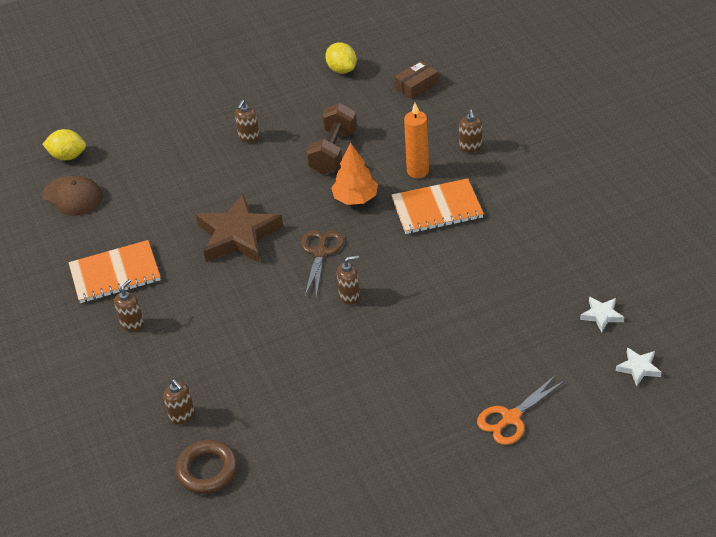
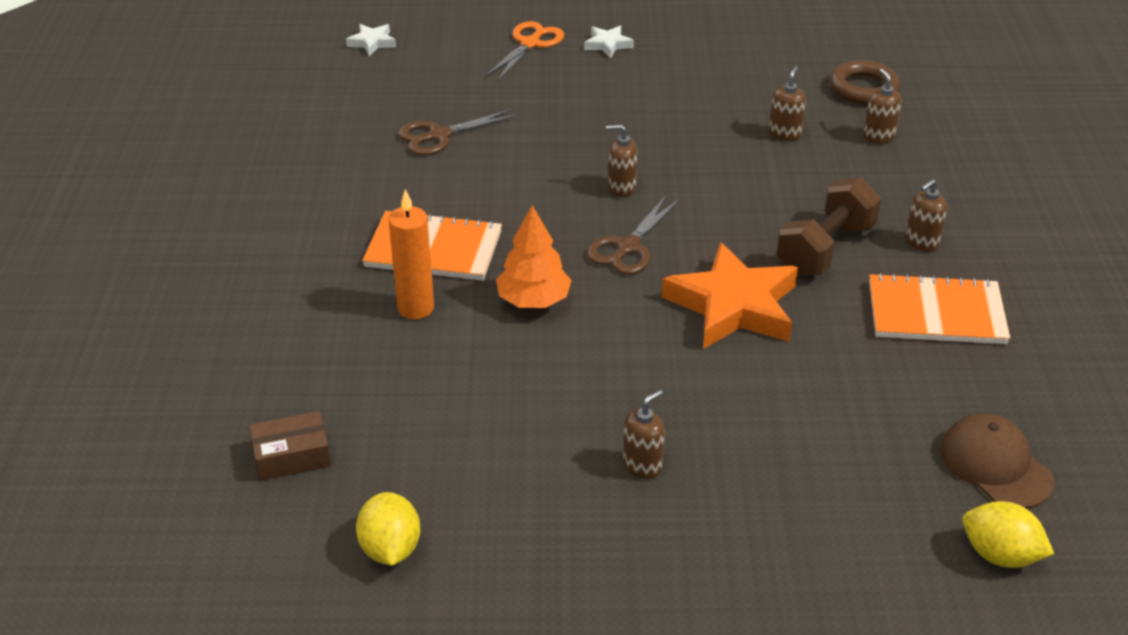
camera: 160 degrees left, 5 degrees down
brown star [196,194,283,263] -> orange star [662,242,798,349]
brown dumbbell [306,103,357,174] -> brown dumbbell moved to [777,177,881,276]
brown soap dispenser [459,110,482,153] -> brown soap dispenser moved to [769,66,806,141]
orange scissors [477,375,565,445] -> orange scissors turned 45 degrees counterclockwise [486,21,564,81]
white star [580,296,624,332] -> white star moved to [584,26,634,58]
none -> brown scissors [398,109,519,155]

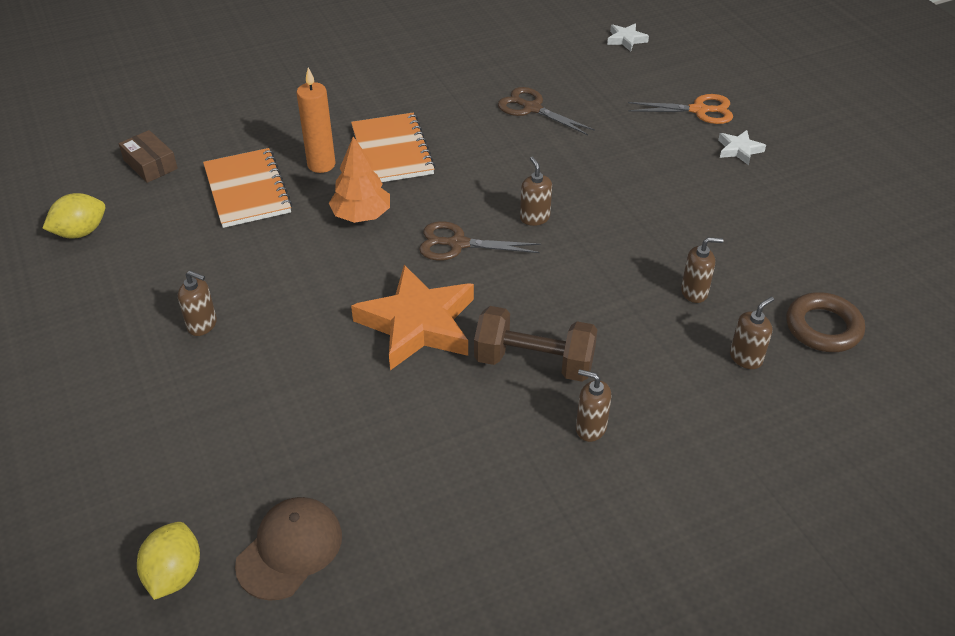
camera: 65 degrees right, 5 degrees up
orange notebook [869,273,1010,344] -> orange notebook moved to [203,148,292,228]

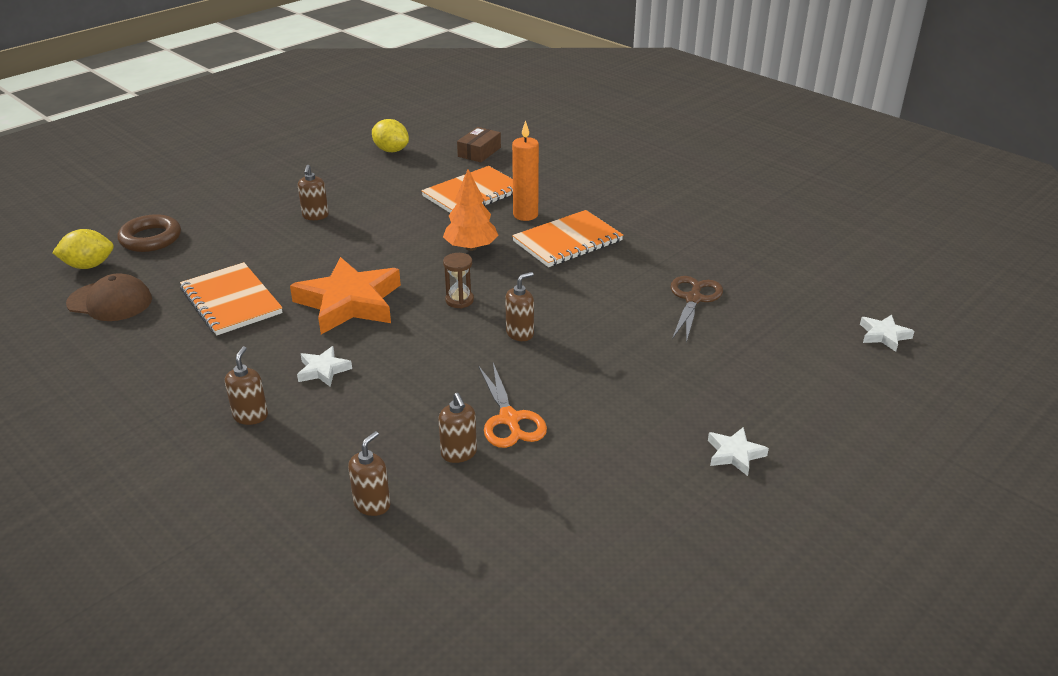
camera: 70 degrees right, 10 degrees down
brown scissors [419,221,541,261] -> brown hourglass [443,253,474,308]
brown dumbbell [474,306,598,382] -> white star [297,346,352,387]
orange scissors [628,94,733,124] -> orange scissors moved to [478,363,547,448]
brown soap dispenser [730,297,774,369] -> brown soap dispenser turned 90 degrees counterclockwise [348,431,390,516]
brown ring [786,292,865,352] -> brown ring moved to [117,214,181,252]
none -> orange notebook [180,262,283,335]

